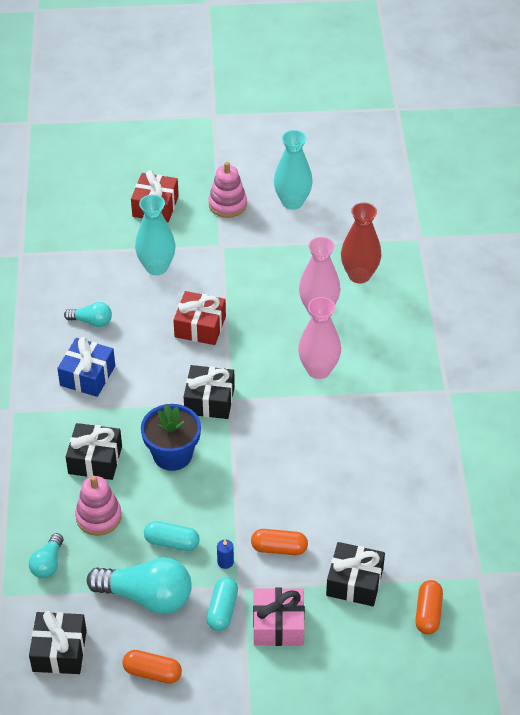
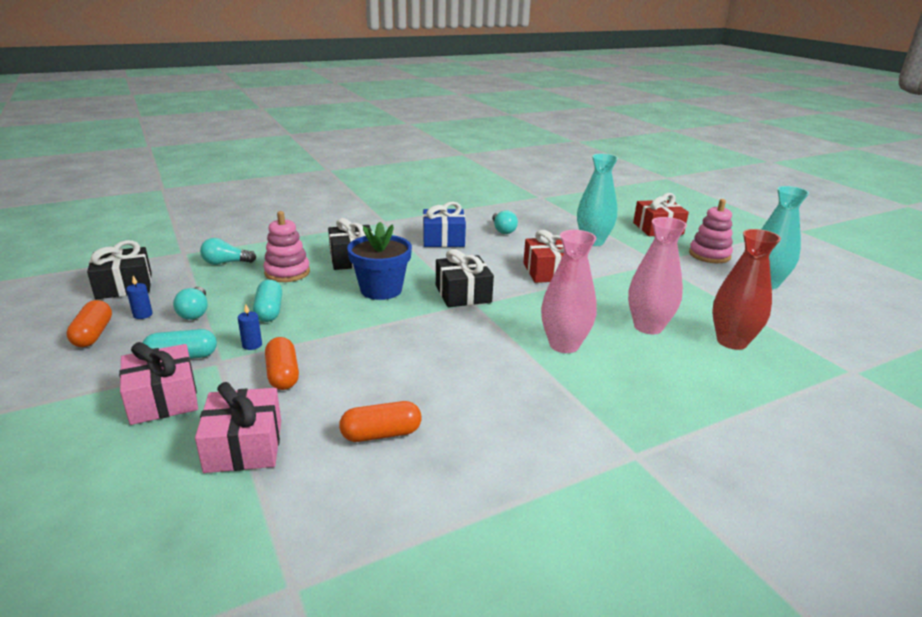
camera: 65 degrees right, 20 degrees down
turquoise light bulb [87,557,192,614] -> turquoise light bulb [173,287,208,320], size x0.53
black gift [326,542,385,606] -> pink gift [195,382,281,473]
orange capsule [415,580,443,634] -> orange capsule moved to [339,401,422,442]
none -> blue candle [126,276,153,319]

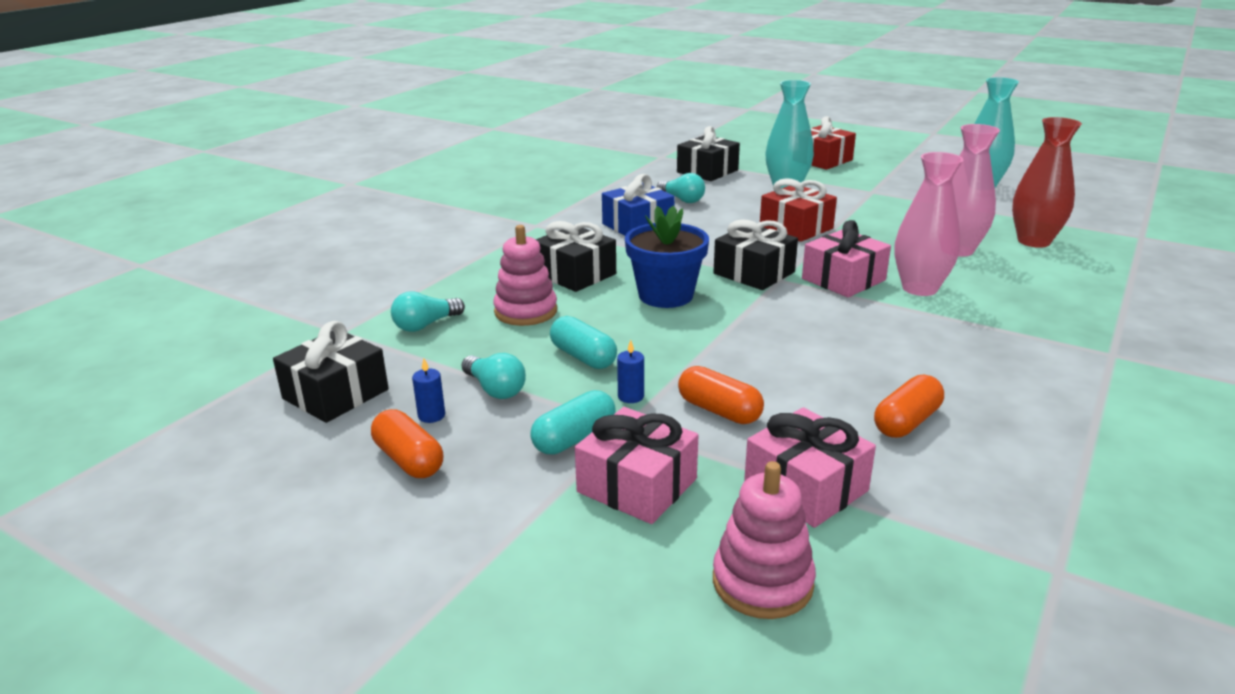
camera: 30 degrees left, 0 degrees up
pink stacking toy [689,199,733,263] -> pink stacking toy moved to [713,461,816,619]
none -> black gift [677,126,740,181]
none -> pink gift [802,220,891,297]

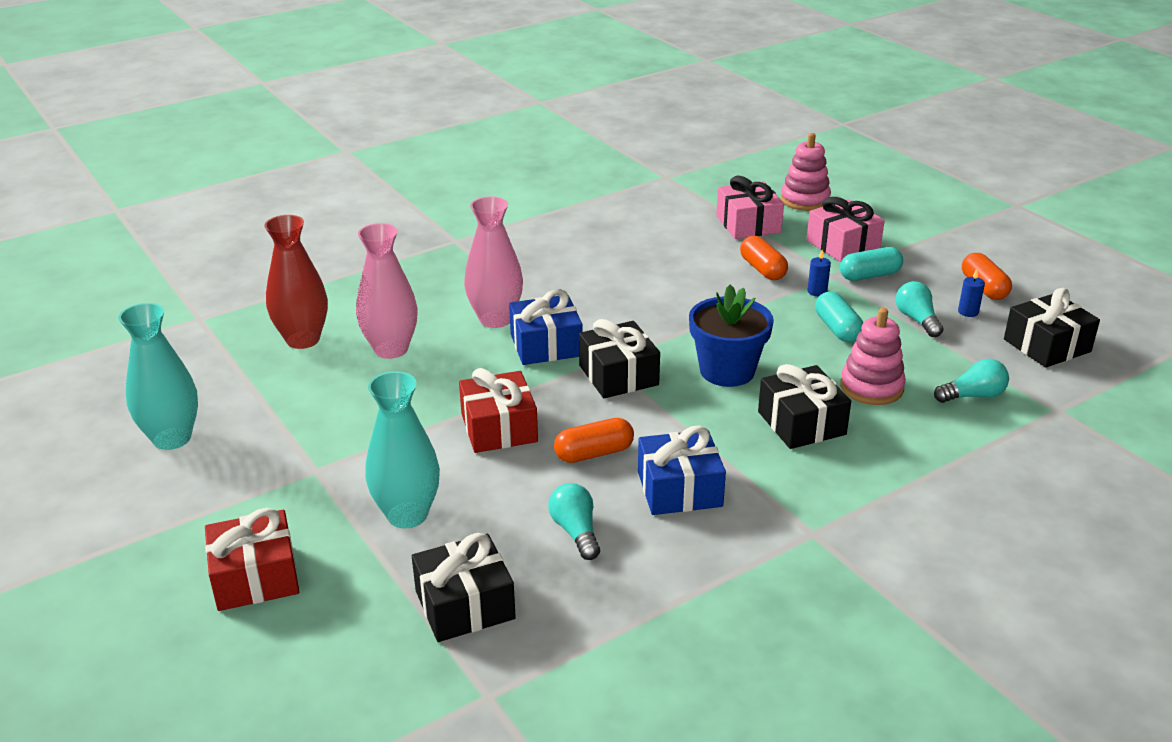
camera: 155 degrees left, 5 degrees up
pink gift [802,220,891,297] -> blue gift [509,289,583,365]
orange capsule [874,375,944,438] -> orange capsule moved to [554,418,634,463]

